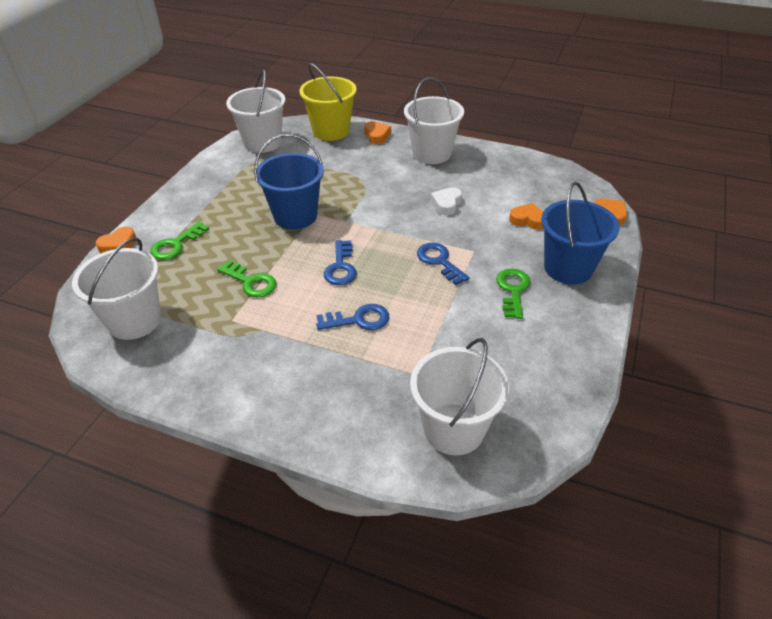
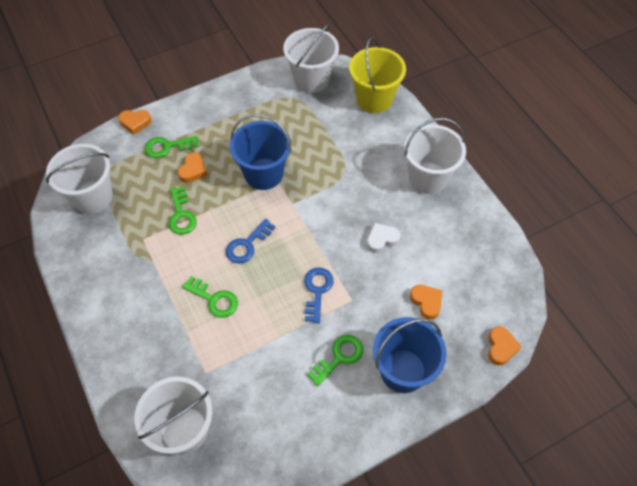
camera: 40 degrees right, 15 degrees up
blue key [316,304,389,330] -> green key [182,276,238,318]
orange heart [364,121,391,144] -> orange heart moved to [178,153,208,183]

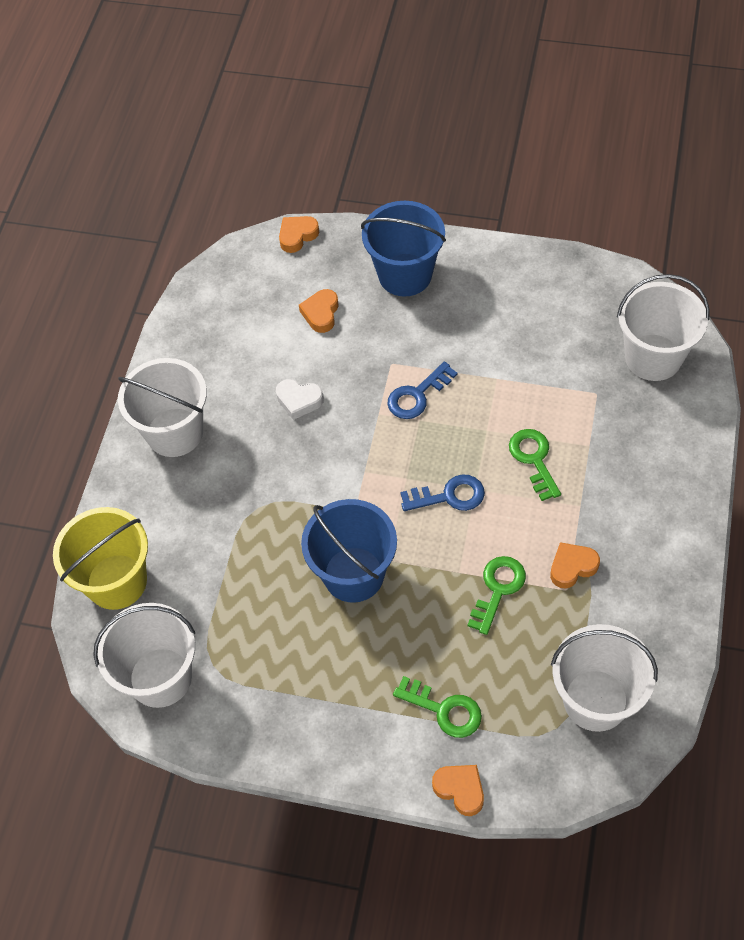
camera: 135 degrees left, 0 degrees up
orange heart [178,153,208,183] -> orange heart moved to [550,542,600,588]
green key [307,335,363,386] -> none

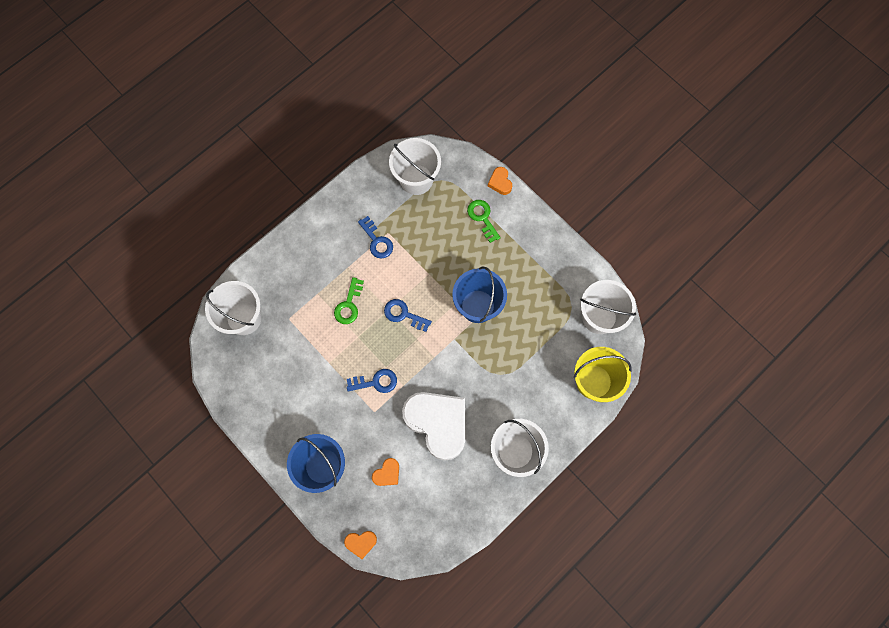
camera: 150 degrees left, 15 degrees up
white heart [276,379,324,420] -> white heart [402,392,465,461], size x2.41
green key [467,556,526,635] -> none
orange heart [550,542,600,588] -> blue key [358,216,393,258]

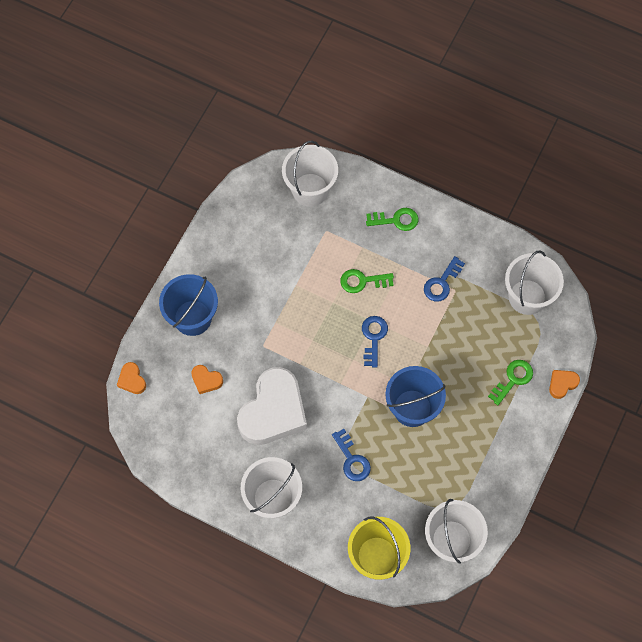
camera: 70 degrees right, 5 degrees down
blue key [347,369,397,393] -> blue key moved to [332,429,371,481]
none -> green key [366,208,418,231]

